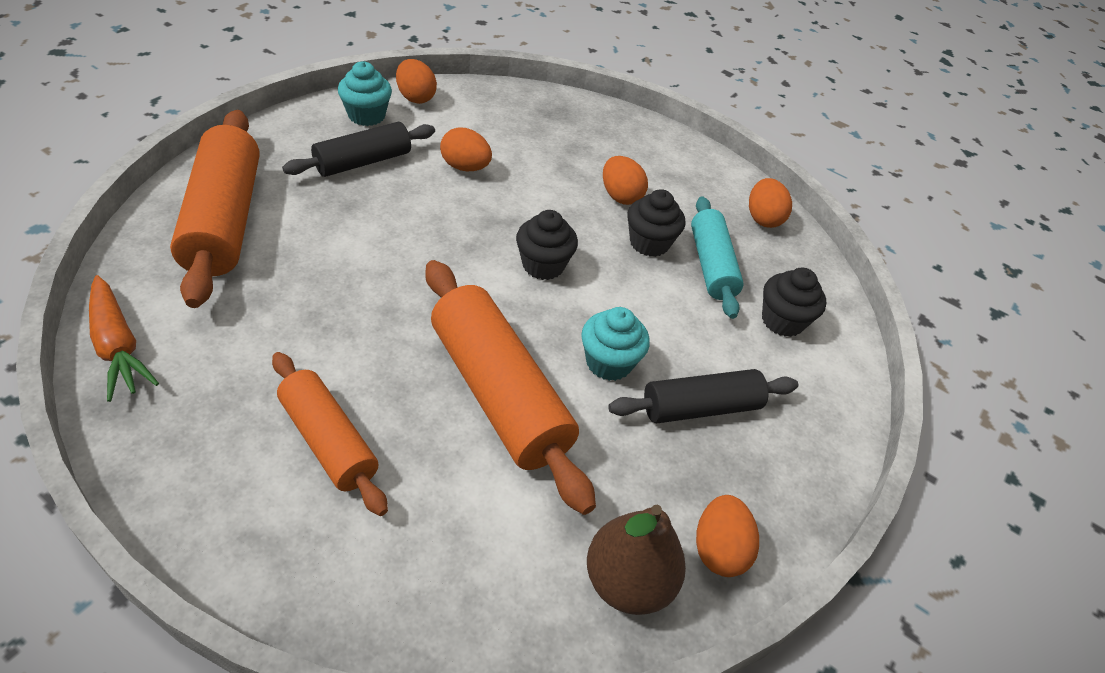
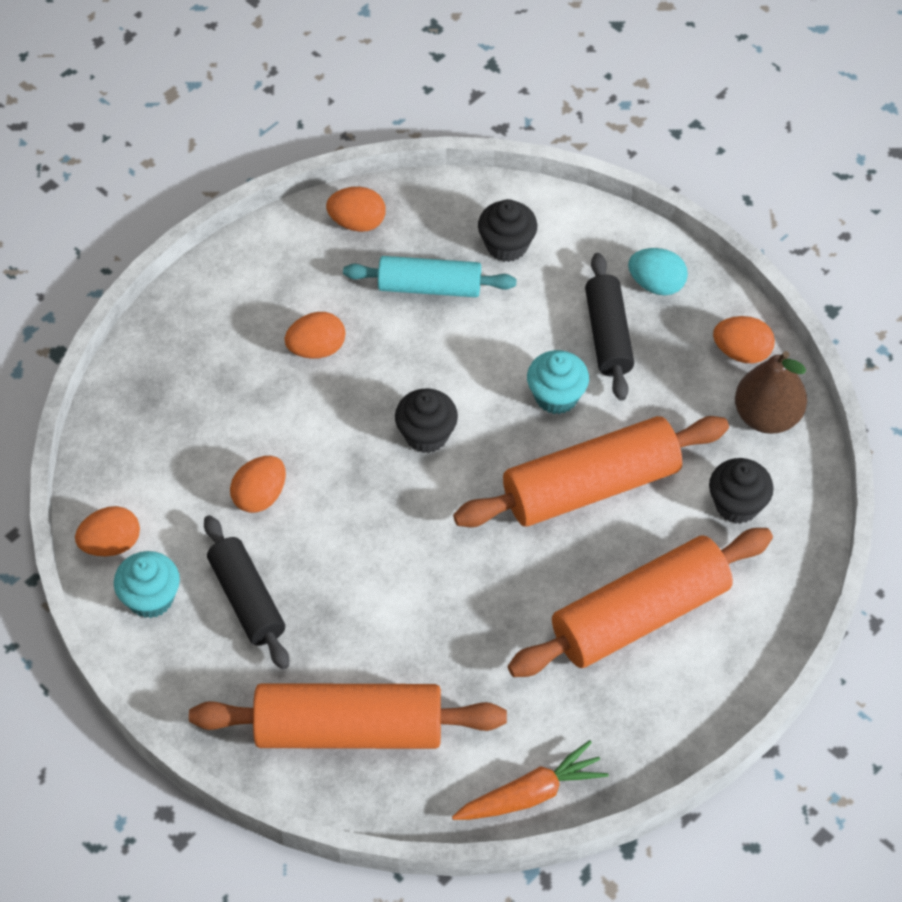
camera: 75 degrees left, 10 degrees up
orange rolling pin [272,352,388,516] -> orange rolling pin [508,528,773,677], size x1.61
black cupcake [627,189,685,257] -> black cupcake moved to [709,458,774,524]
none -> turquoise egg [628,248,688,296]

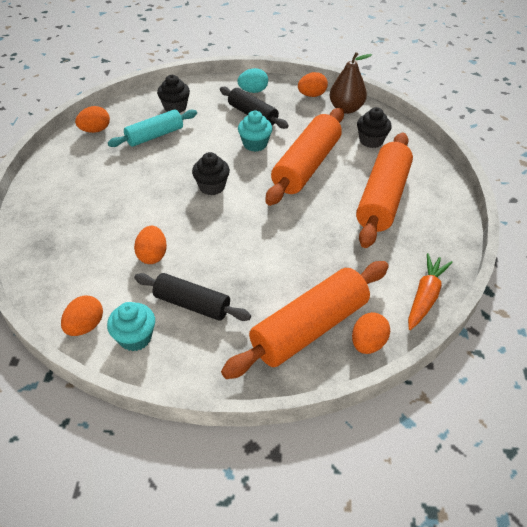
camera: 40 degrees left, 10 degrees down
orange egg [285,312,345,359] -> orange egg moved to [352,312,390,354]

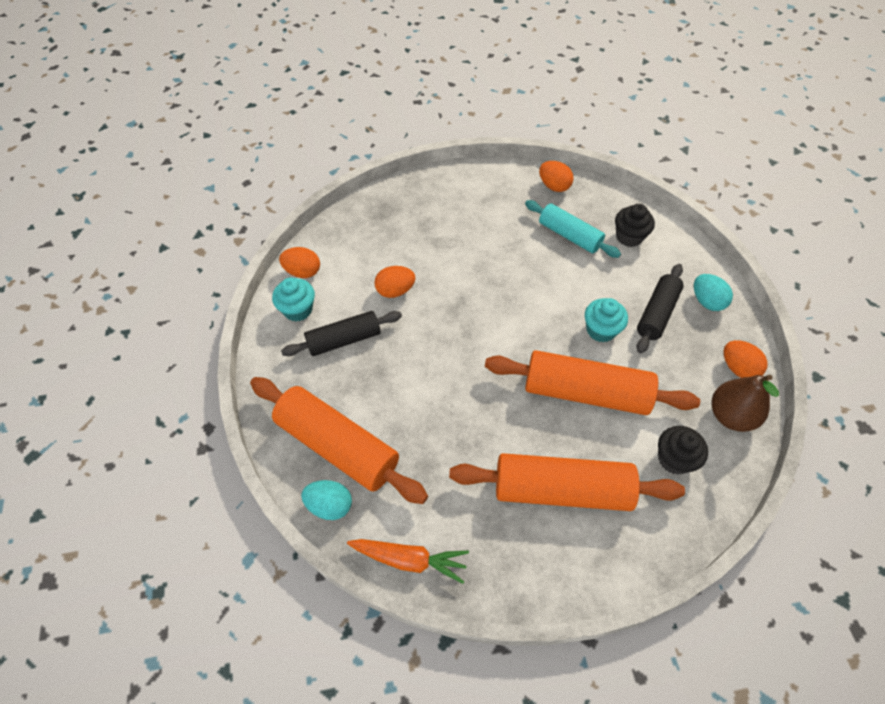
camera: 75 degrees right, 10 degrees up
black rolling pin [134,273,251,321] -> black rolling pin turned 60 degrees clockwise [281,311,402,356]
black cupcake [192,152,230,195] -> none
orange egg [352,312,390,354] -> turquoise egg [301,480,352,520]

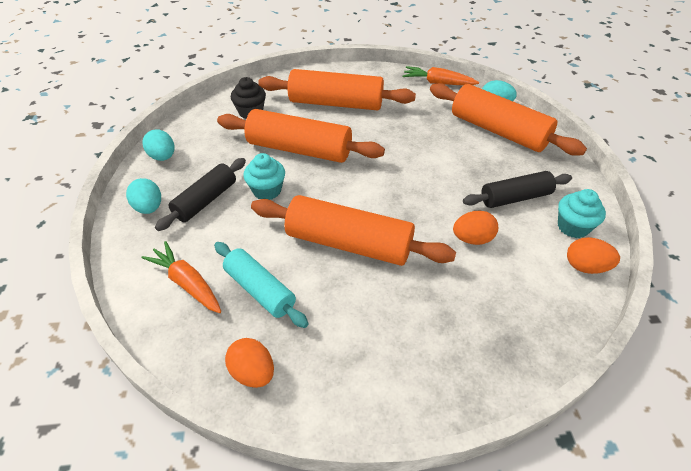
camera: 175 degrees left, 10 degrees down
black cupcake [615,204,655,247] -> orange carrot [141,241,221,313]
brown pear [712,375,779,432] -> none
orange egg [724,340,768,378] -> turquoise egg [142,129,174,161]
none -> orange rolling pin [251,195,456,266]

